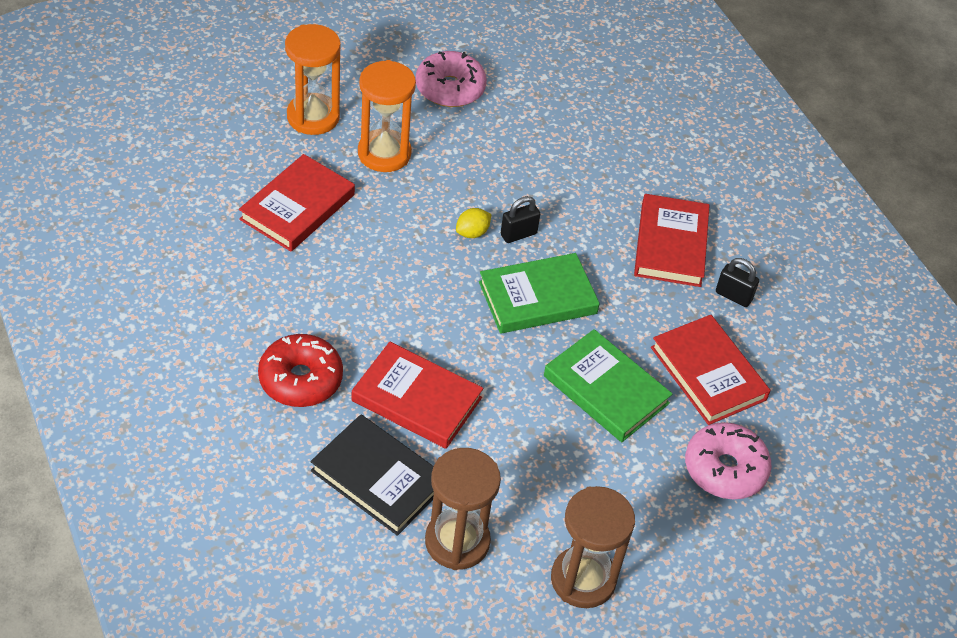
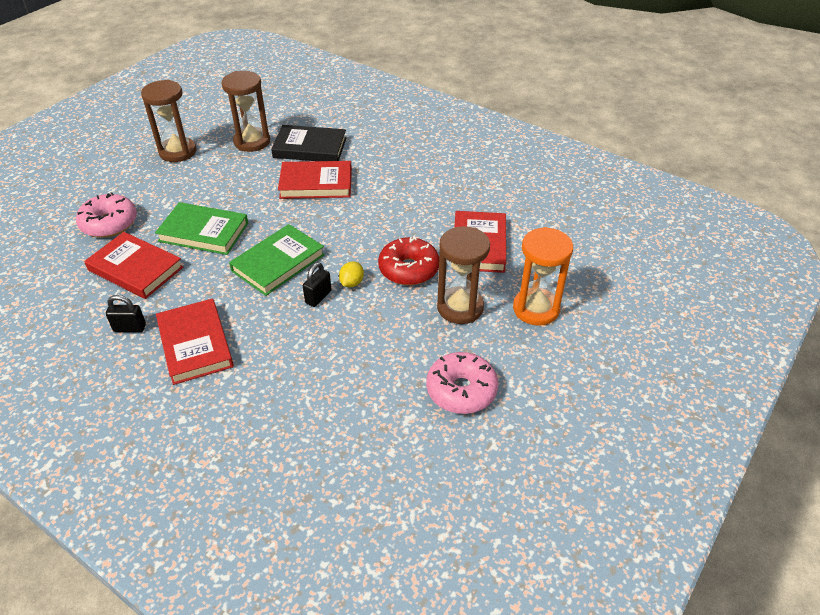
camera: 155 degrees right, 5 degrees down
red donut [258,334,343,407] -> red donut moved to [378,236,439,285]
orange hourglass [358,60,416,172] -> brown hourglass [437,226,490,324]

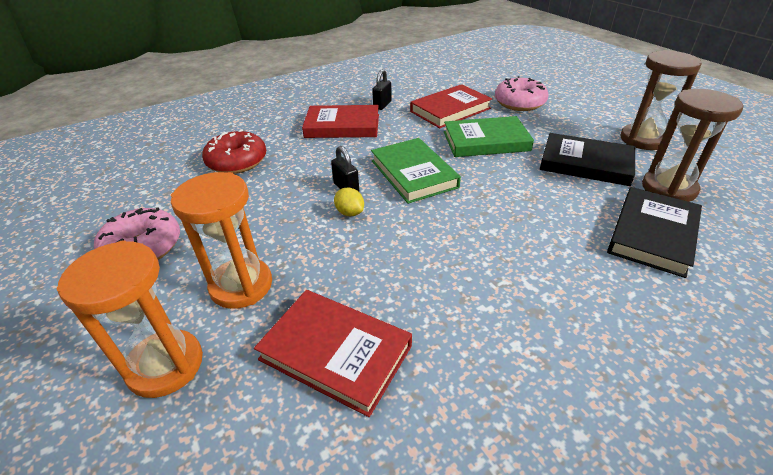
camera: 115 degrees right, 5 degrees down
green book [155,202,248,255] -> green book turned 45 degrees clockwise [444,116,534,157]
red book [278,161,352,199] -> none
red donut [378,236,439,285] -> red donut moved to [202,129,266,174]
brown hourglass [437,226,490,324] -> orange hourglass [171,172,272,309]
none -> black book [540,133,635,186]

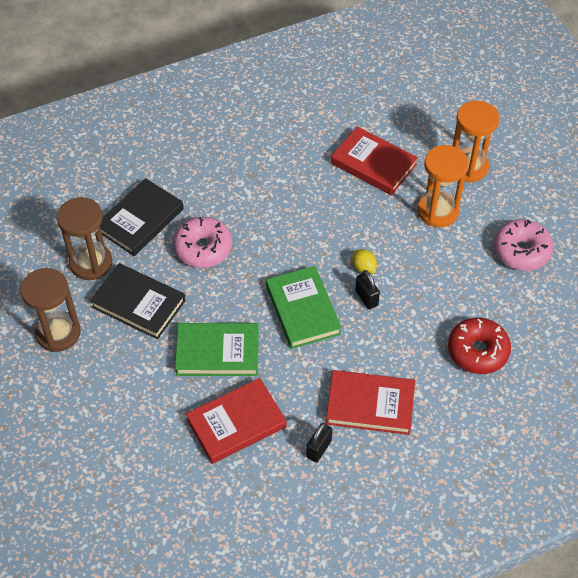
camera: 175 degrees left, 15 degrees up
pink donut [495,76,549,111] -> pink donut moved to [173,217,232,268]

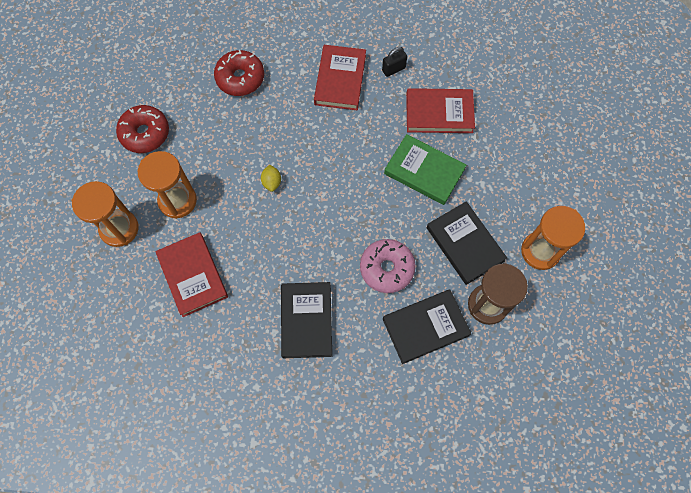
camera: 150 degrees left, 15 degrees up
brown hourglass [20,268,81,352] -> orange hourglass [521,206,585,270]
green book [266,266,342,349] -> none
red book [326,370,415,435] -> red book turned 60 degrees clockwise [314,45,366,110]
black padlock [355,270,380,309] -> none
pink donut [494,219,554,271] -> red donut [116,105,169,153]
none -> black book [281,282,332,358]

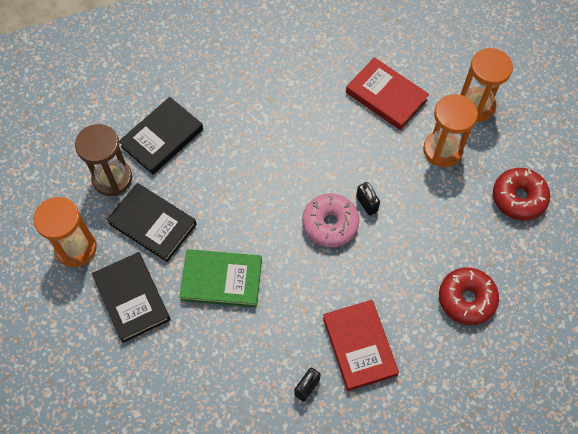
camera: 155 degrees right, 5 degrees down
yellow lemon [261,165,281,192] -> black padlock [356,182,380,216]
black book [281,282,332,358] -> black book moved to [92,252,171,343]
pink donut [360,239,416,293] -> pink donut moved to [302,193,359,247]
red book [406,88,475,133] -> none

